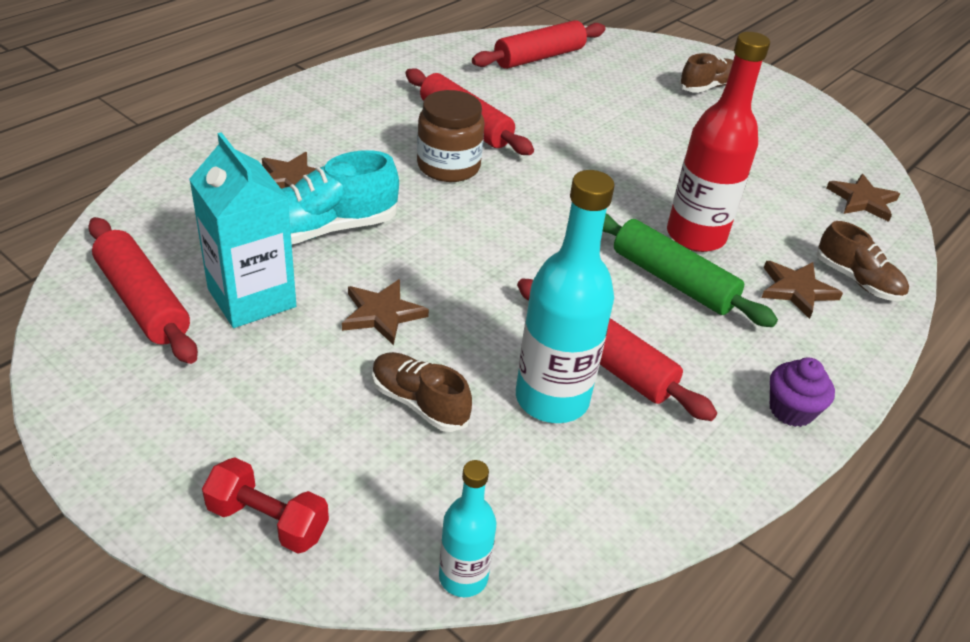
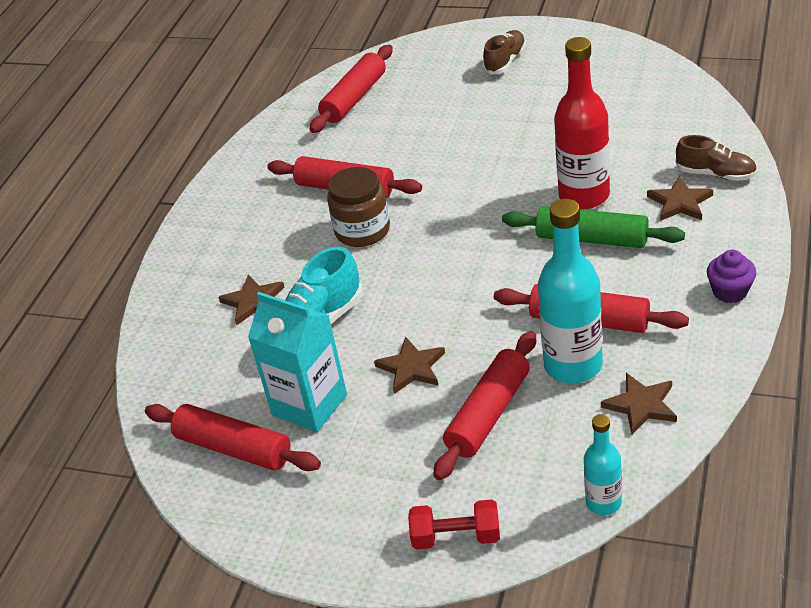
camera: 15 degrees left, 0 degrees up
brown shoe [372,352,472,432] -> red rolling pin [433,331,536,480]
brown star [827,174,900,222] -> brown star moved to [601,373,677,435]

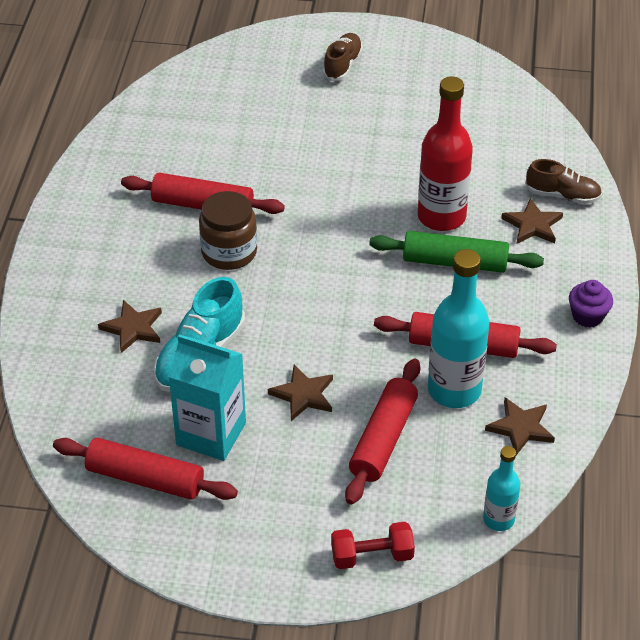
camera: 15 degrees left, 5 degrees up
red rolling pin [310,45,393,133] -> none

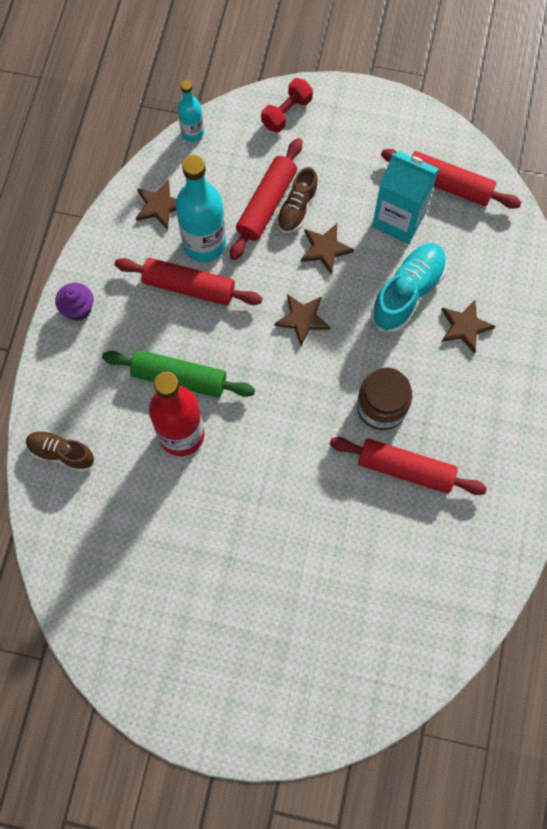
camera: 175 degrees left, 25 degrees up
brown shoe [323,33,363,81] -> brown shoe moved to [277,167,319,233]
red dumbbell [331,522,415,569] -> red dumbbell turned 45 degrees counterclockwise [261,78,313,132]
brown star [501,198,563,244] -> brown star moved to [274,294,330,346]

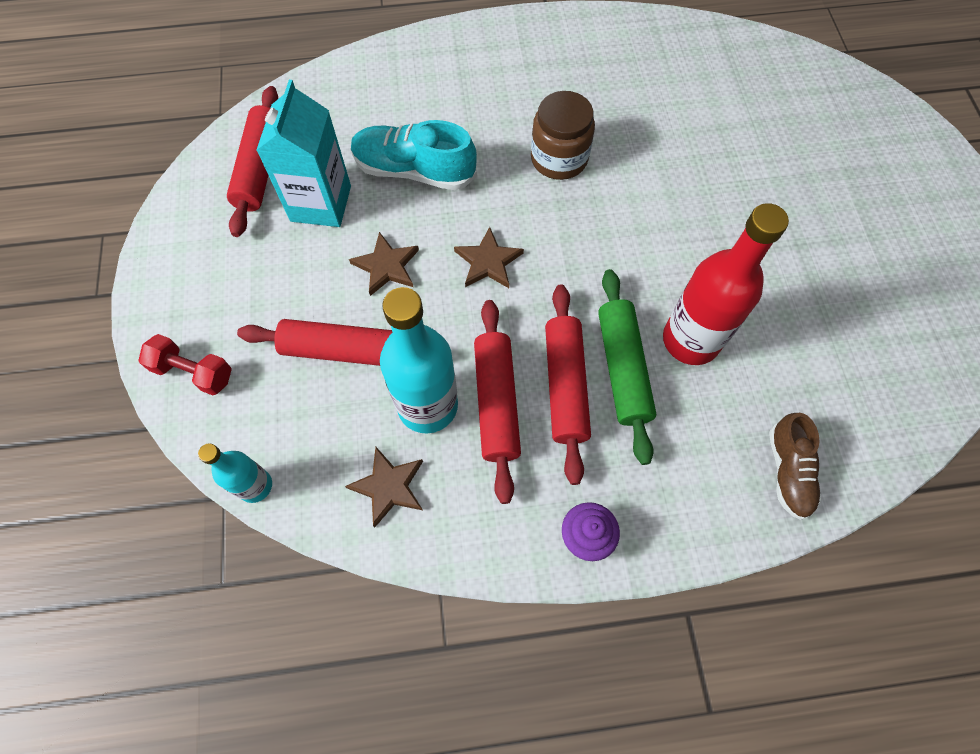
camera: 110 degrees left, 5 degrees down
brown shoe [277,167,319,233] -> none
red rolling pin [330,437,487,495] -> red rolling pin moved to [545,285,591,485]
brown star [441,300,496,353] -> none

